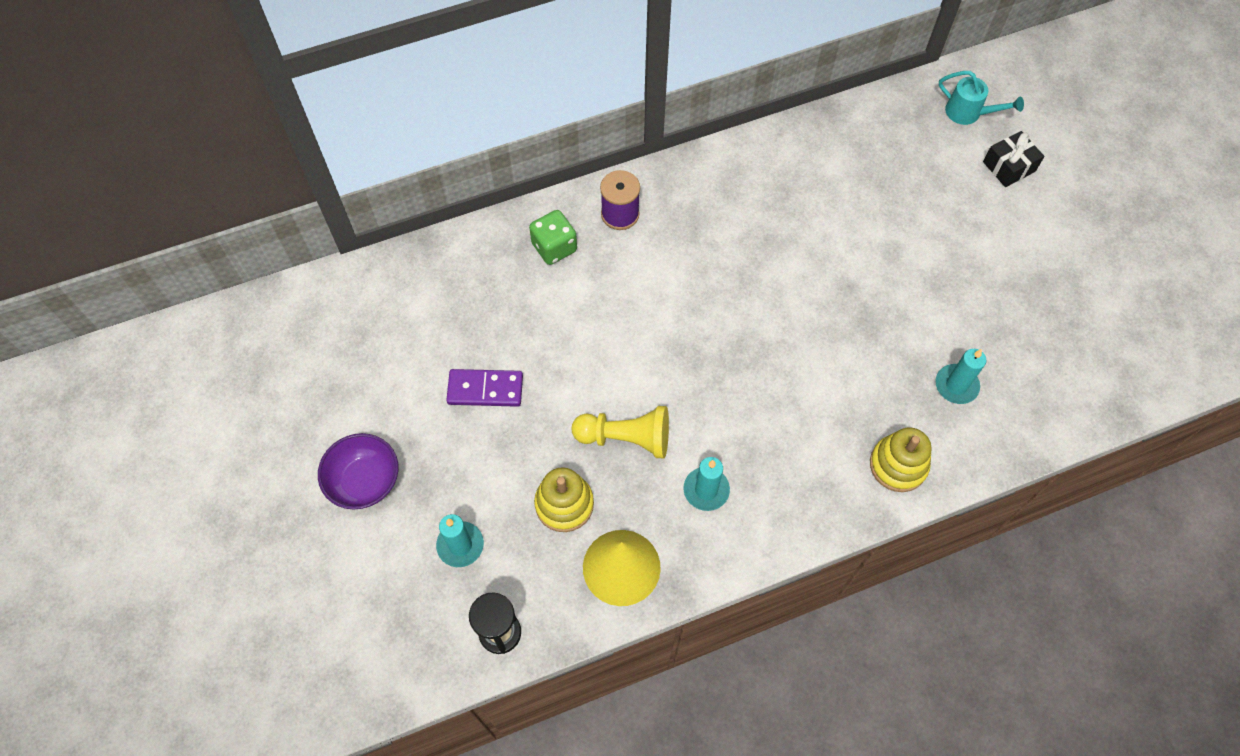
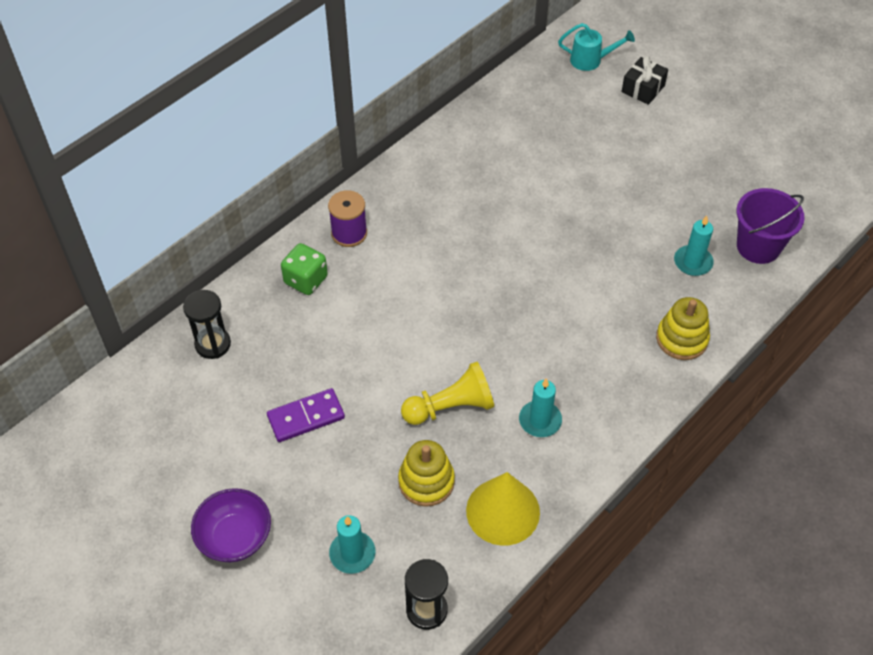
camera: 25 degrees left, 10 degrees down
none -> black hourglass [183,290,231,359]
none -> purple bucket [736,188,805,264]

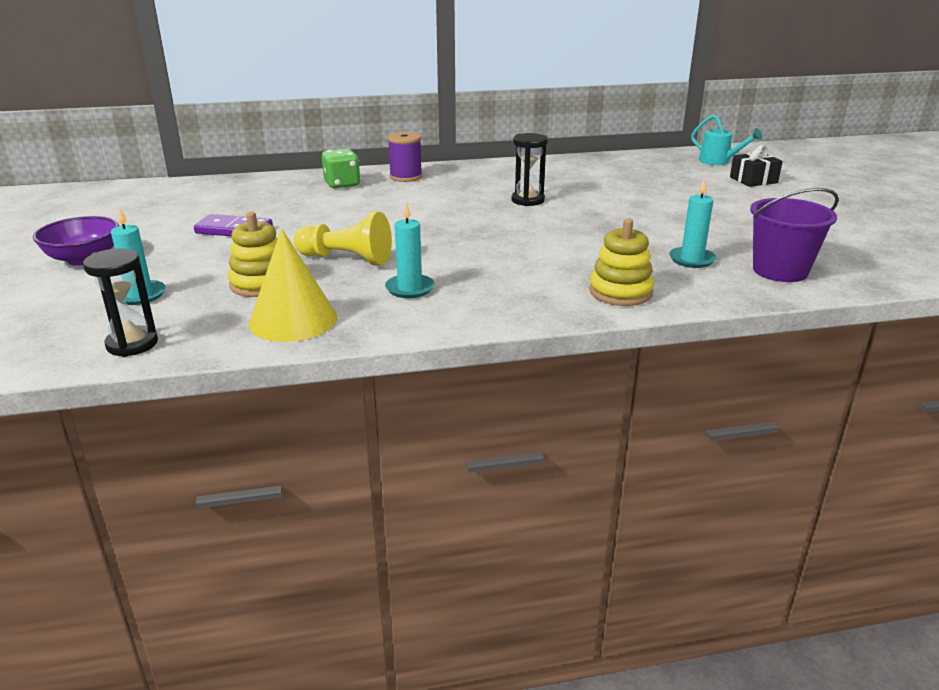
camera: 35 degrees right, 25 degrees down
black hourglass [183,290,231,359] -> black hourglass moved to [511,133,548,206]

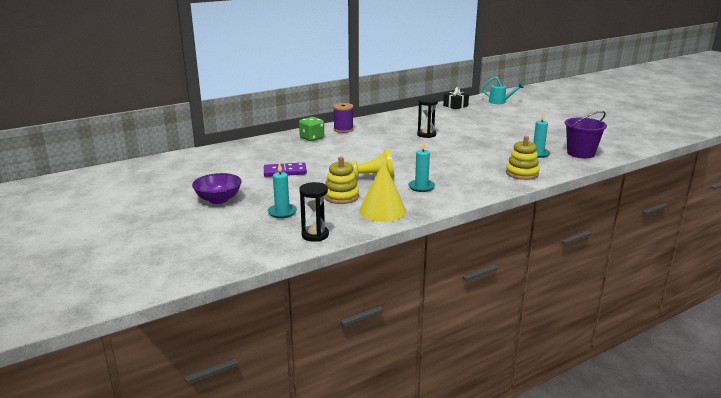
camera: 20 degrees left, 5 degrees down
black gift [730,145,783,187] -> black gift moved to [443,87,469,109]

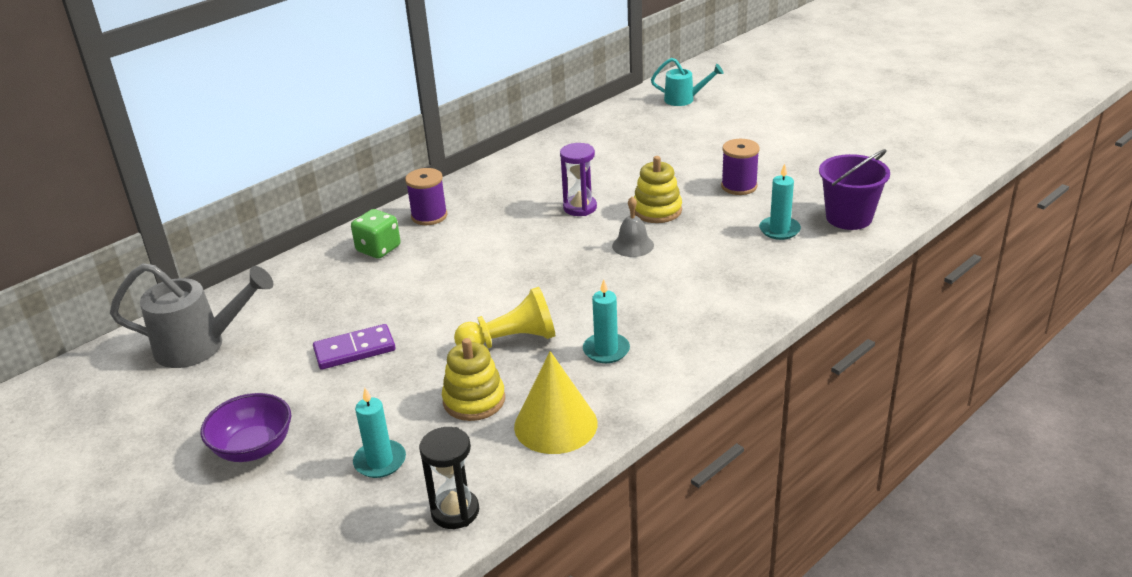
camera: 10 degrees left, 10 degrees up
black hourglass [417,97,438,138] -> purple hourglass [560,143,597,216]
black gift [443,87,469,109] -> none
yellow stacking toy [506,136,540,180] -> yellow stacking toy moved to [634,156,682,223]
none -> grey watering can [110,263,273,368]
none -> grey bell [612,196,654,257]
none -> purple spool [721,139,760,195]

